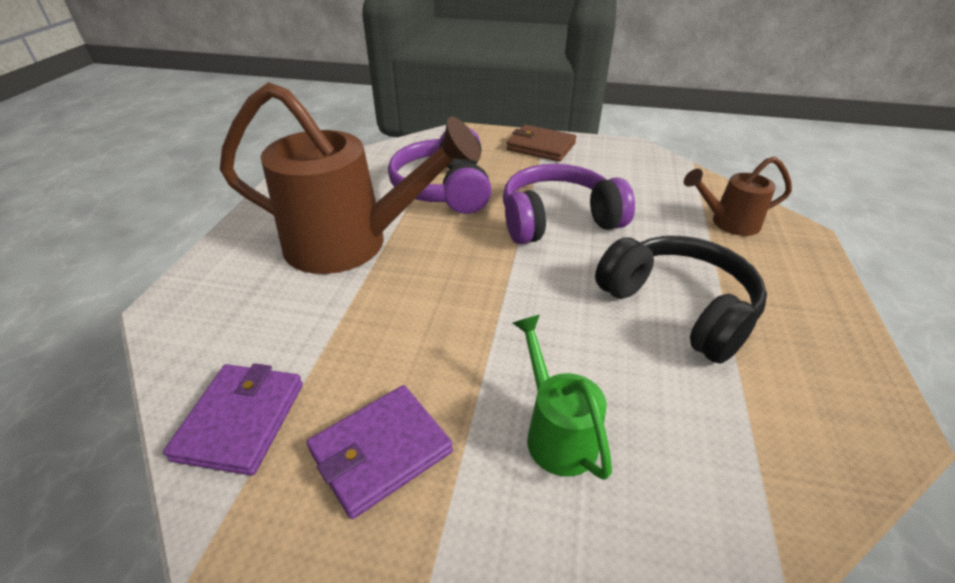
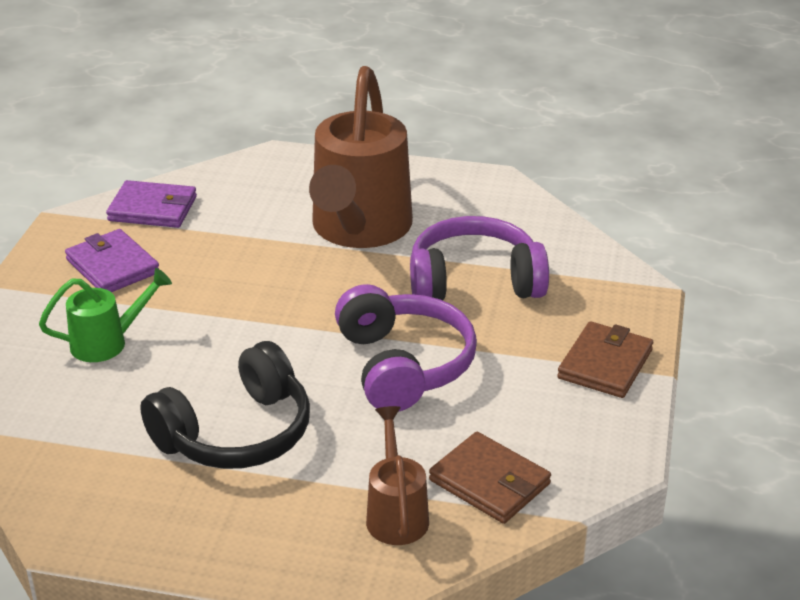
camera: 90 degrees right, 5 degrees down
none -> brown wallet [429,432,551,524]

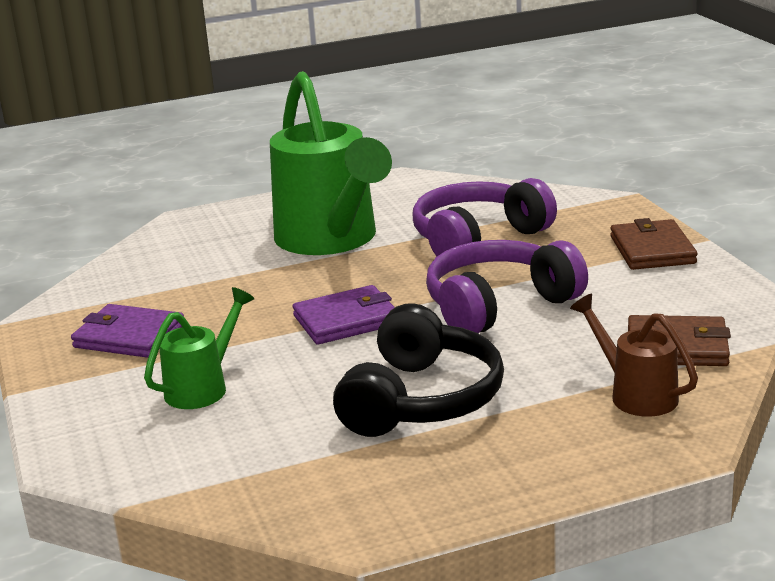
camera: 30 degrees left, 10 degrees down
purple wallet [106,180,197,228] -> purple wallet moved to [293,285,395,345]
brown watering can [309,66,413,248] -> green watering can [270,71,392,255]
purple headphones [335,284,477,412] -> purple headphones turned 75 degrees counterclockwise [426,240,588,333]

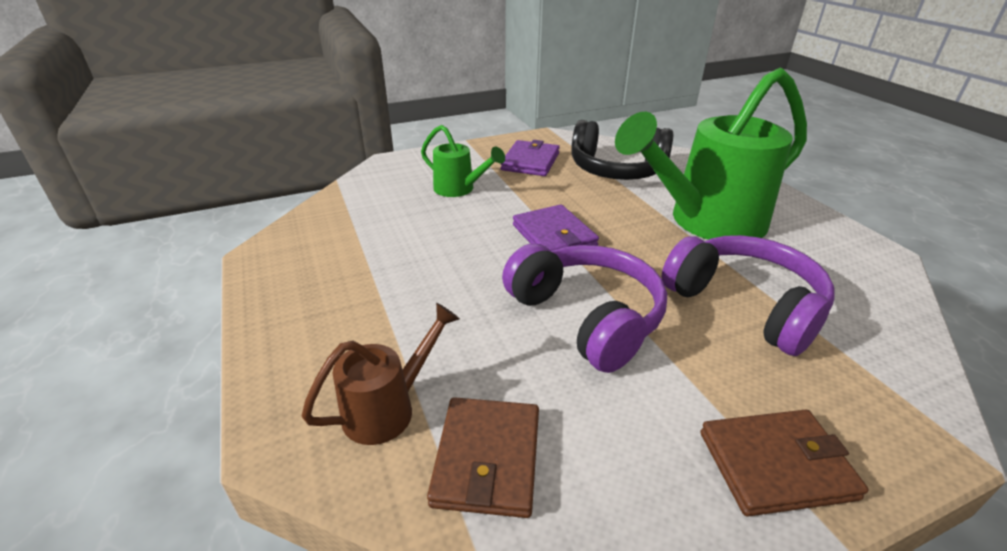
camera: 85 degrees right, 10 degrees up
black headphones [333,303,504,437] -> black headphones moved to [571,120,674,180]

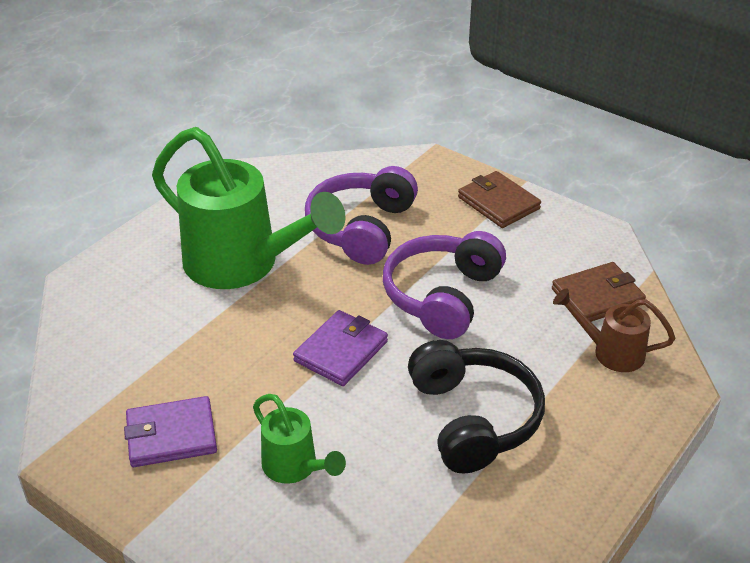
camera: 120 degrees left, 5 degrees up
green watering can [421,125,505,197] -> green watering can turned 135 degrees clockwise [253,394,346,484]
black headphones [571,120,674,180] -> black headphones moved to [408,340,545,474]

